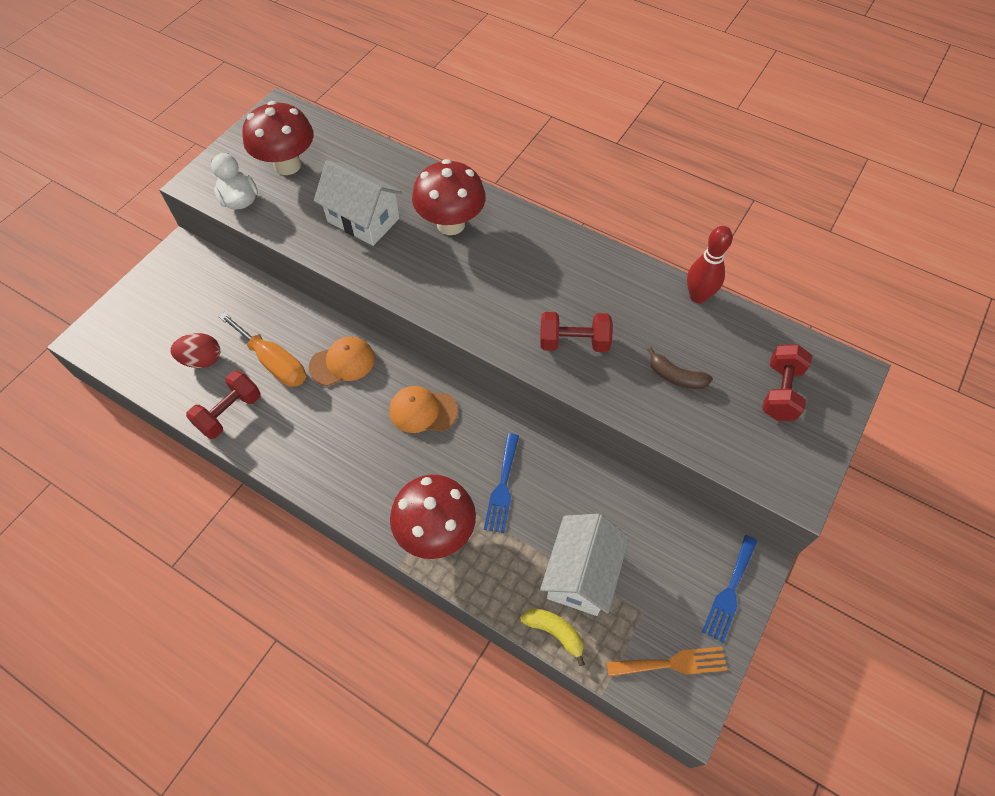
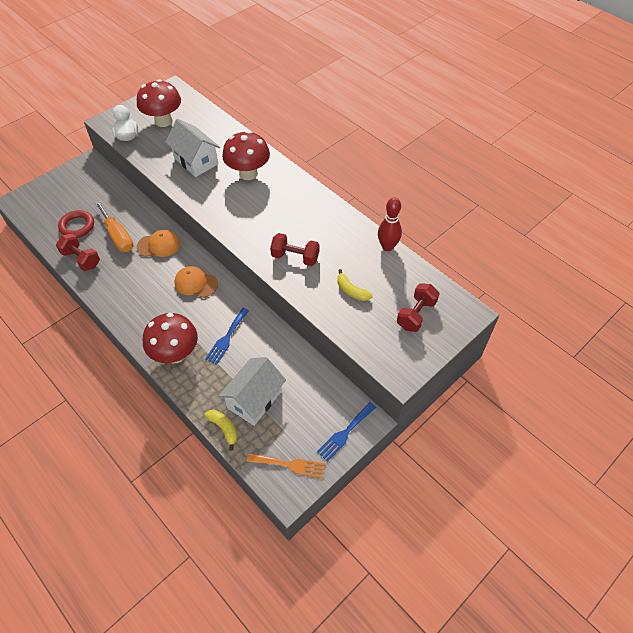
camera: 15 degrees right, 5 degrees down
red egg [170,333,220,368] -> red ring [58,210,94,238]
red dumbbell [186,371,261,439] -> red dumbbell turned 75 degrees clockwise [56,234,100,271]
brown banana [648,347,713,389] -> yellow banana [337,269,373,301]

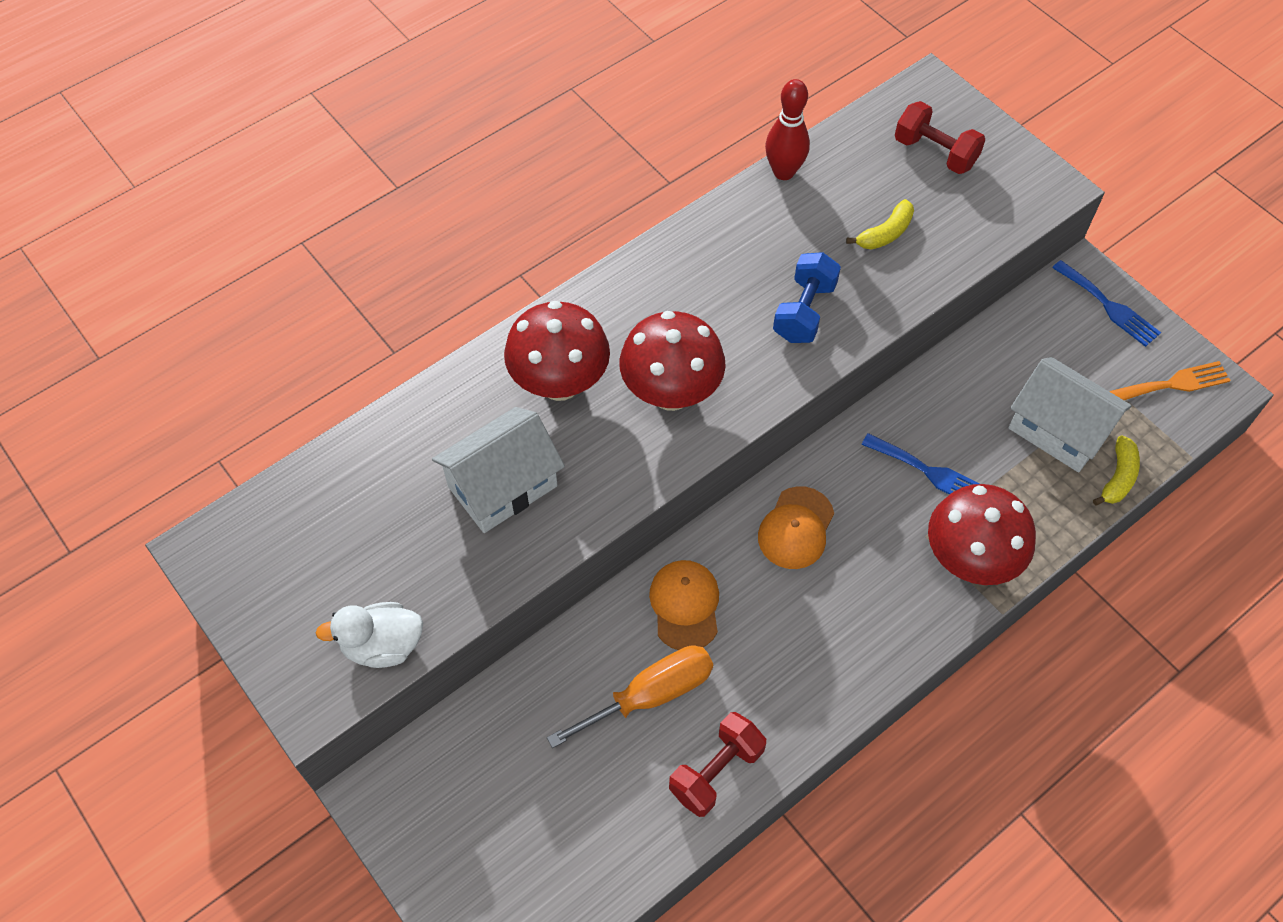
camera: 85 degrees left, 5 degrees up
red ring [58,210,94,238] -> none
red mushroom [137,79,181,127] -> red mushroom moved to [619,311,726,411]
yellow banana [204,410,237,451] -> yellow banana turned 150 degrees clockwise [1093,435,1140,506]
orange fork [247,453,326,478] -> orange fork turned 60 degrees clockwise [1109,361,1231,400]
red dumbbell [270,233,319,266] -> blue dumbbell [773,252,841,343]

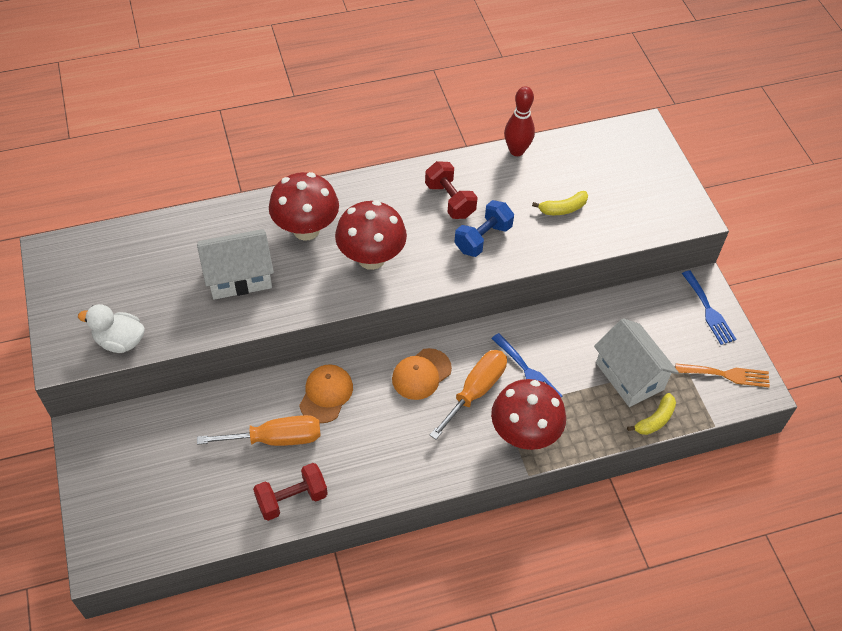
camera: 20 degrees right, 5 degrees down
red dumbbell [895,101,985,174] -> red dumbbell moved to [425,161,478,219]
none -> orange screwdriver [430,350,507,440]

